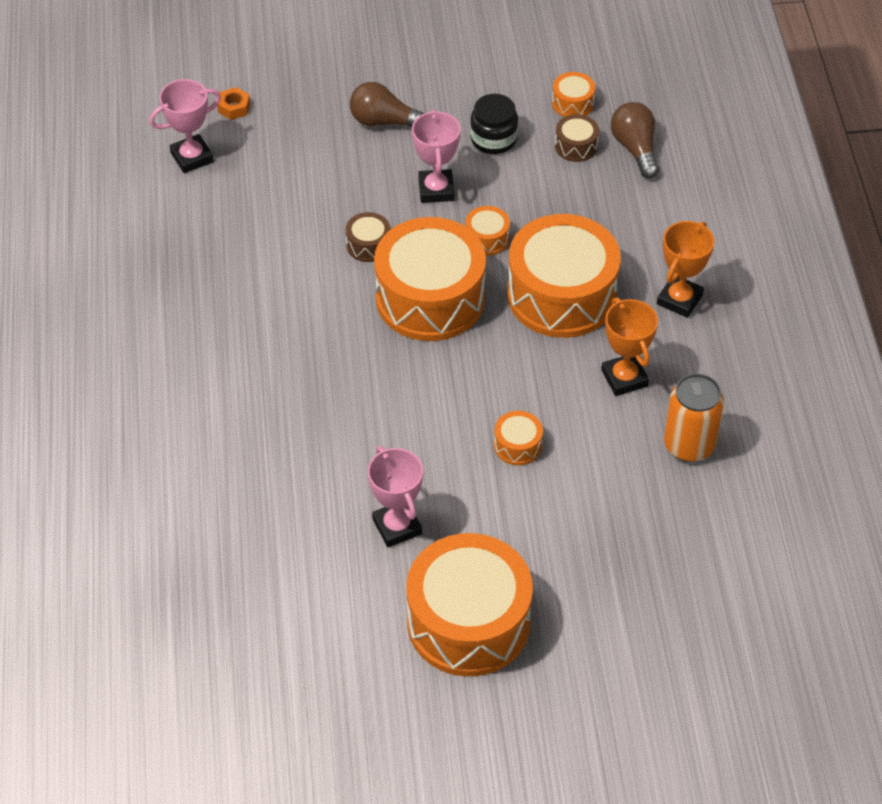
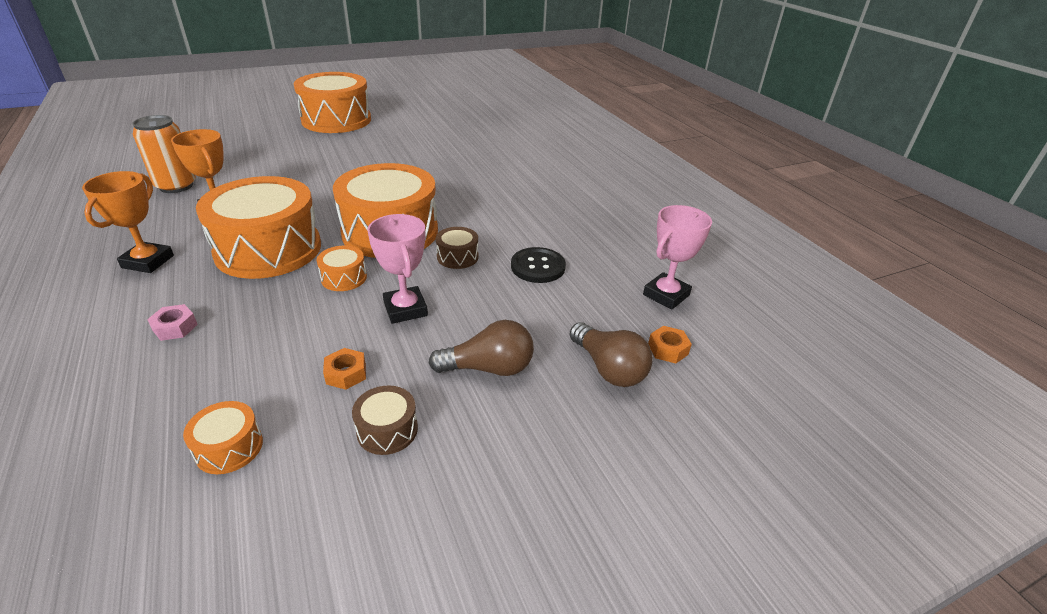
camera: 160 degrees right, 15 degrees down
pink trophy [368,446,423,547] -> none
black jar [470,94,518,154] -> orange nut [323,348,366,390]
orange drum [494,411,543,465] -> none
brown drum [555,114,599,162] -> brown drum moved to [352,385,418,455]
brown light bulb [611,102,659,179] -> brown light bulb moved to [570,322,653,387]
none -> pink nut [147,304,198,341]
none -> black button [511,247,566,283]

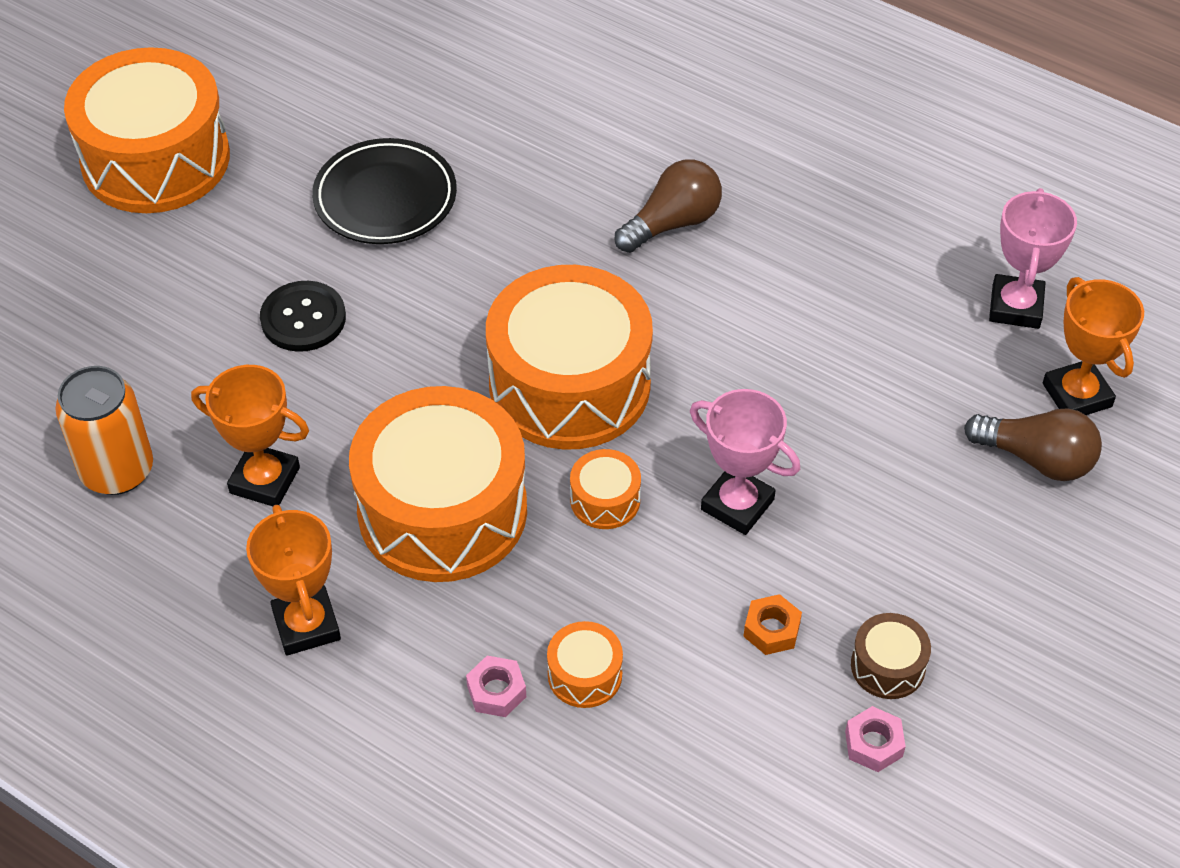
camera: 30 degrees left, 15 degrees up
orange drum [183,401,263,474] -> orange drum moved to [547,621,623,708]
brown light bulb [429,320,534,376] -> brown light bulb moved to [615,159,722,253]
brown drum [436,227,479,269] -> none
black button [511,247,566,283] -> black button moved to [260,281,346,352]
orange nut [648,326,692,364] -> orange trophy [1043,277,1144,415]
none -> black plate [312,138,457,244]
none -> pink nut [845,706,906,772]

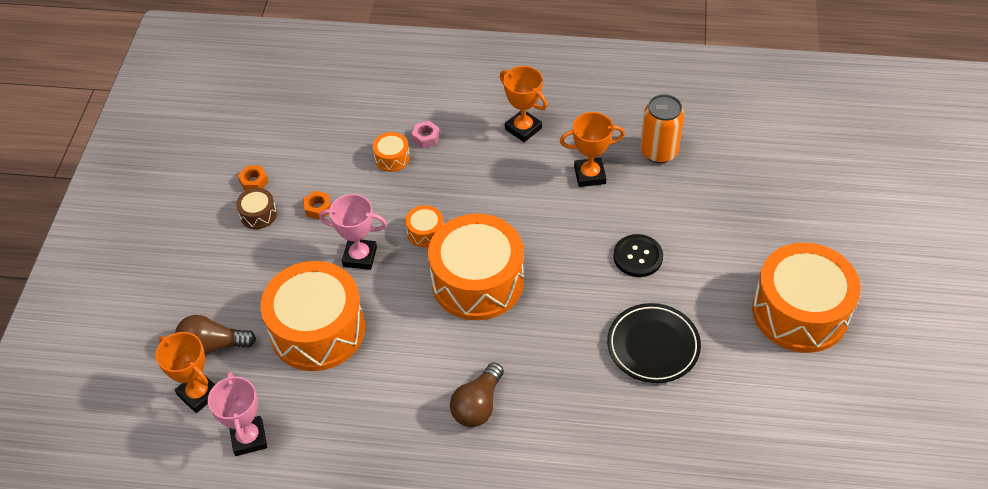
camera: 155 degrees right, 0 degrees up
orange drum [349,386,527,582] -> orange drum moved to [261,261,365,371]
pink nut [845,706,906,772] -> orange nut [238,166,268,191]

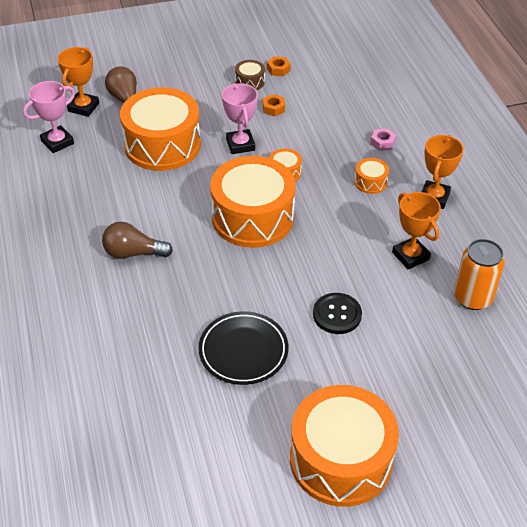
camera: 65 degrees right, 5 degrees down
orange drum [373,132,410,172] -> orange drum moved to [354,158,389,194]

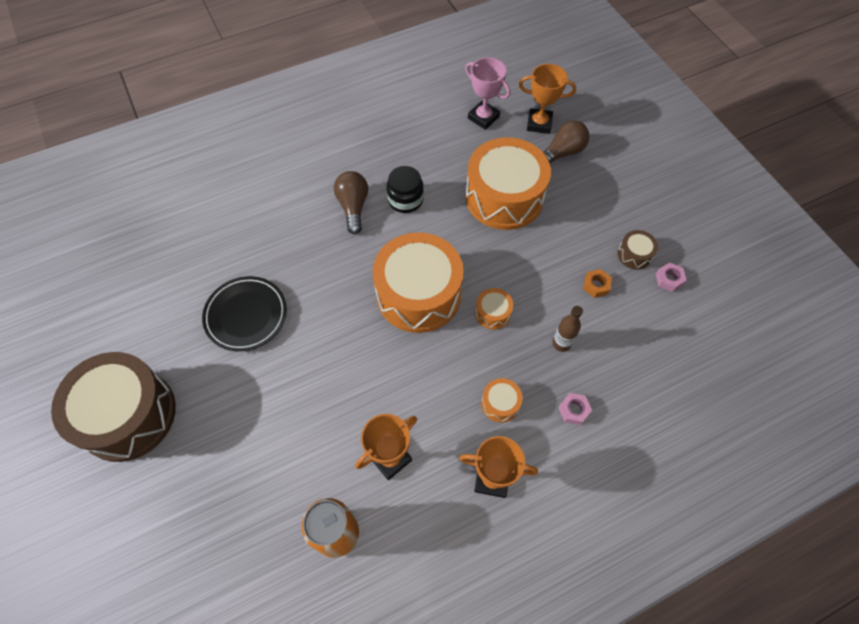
camera: 80 degrees right, 15 degrees up
pink trophy [222,83,258,154] -> none
orange nut [267,56,291,76] -> pink nut [656,262,687,292]
orange drum [290,385,399,507] -> brown drum [51,352,176,462]
black button [313,293,362,334] -> none
none -> black jar [387,166,424,213]
none -> brown bottle [552,306,583,352]

